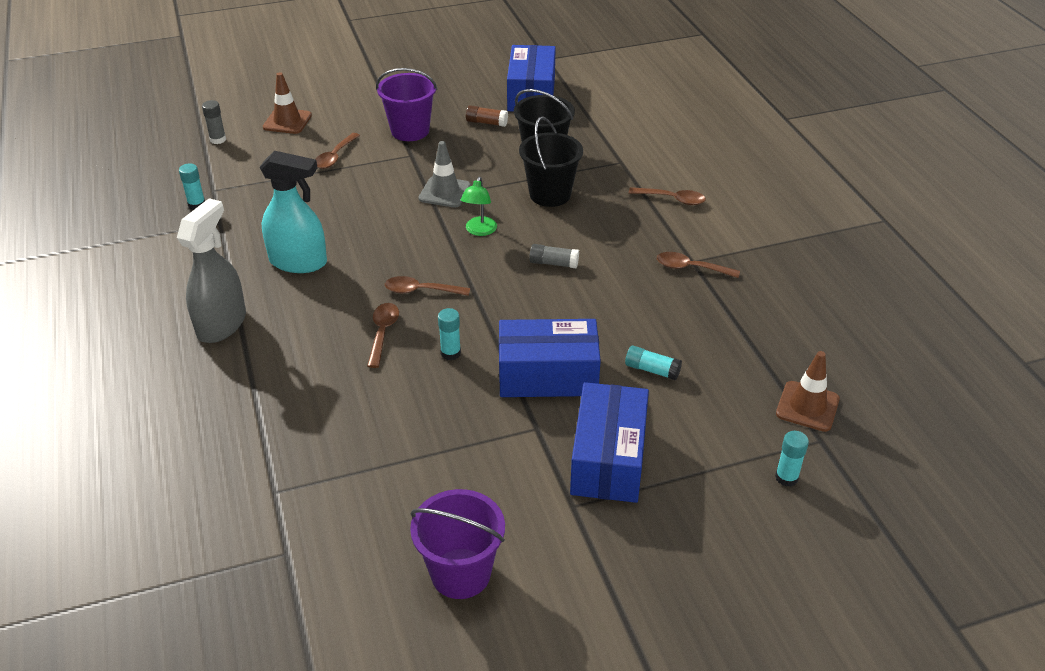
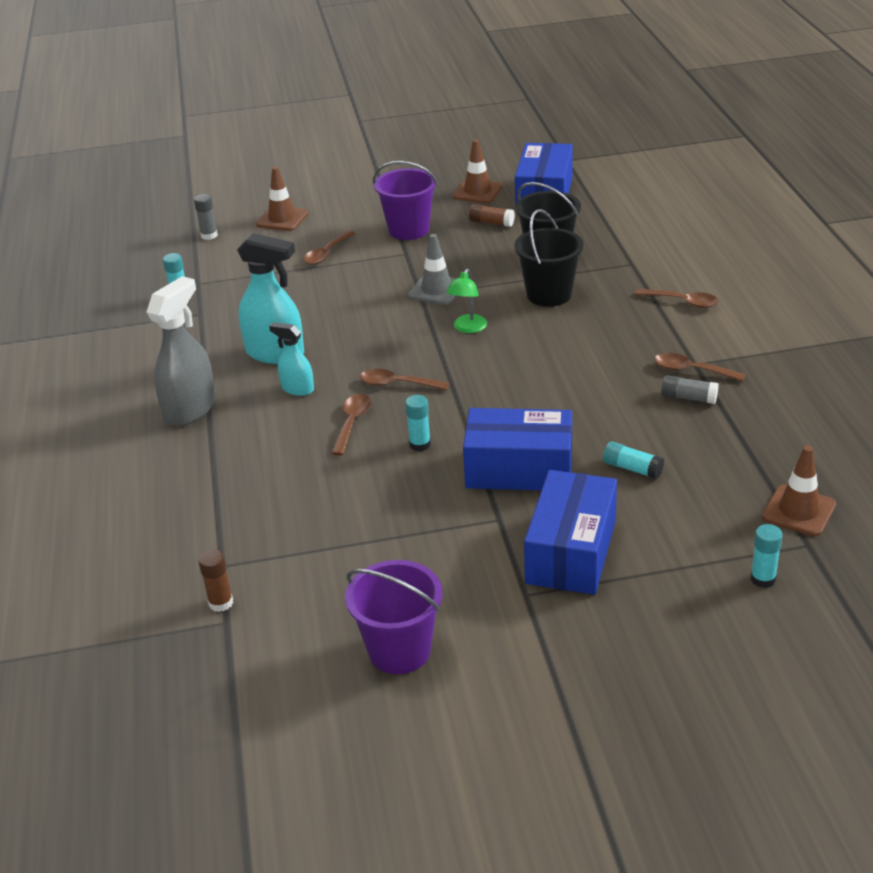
camera: 10 degrees right, 5 degrees down
grey glue stick [529,244,579,268] -> grey glue stick moved to [661,375,719,404]
none -> brown glue stick [198,549,233,612]
none -> turquoise spray bottle [269,322,314,396]
none -> brown traffic cone [453,140,503,203]

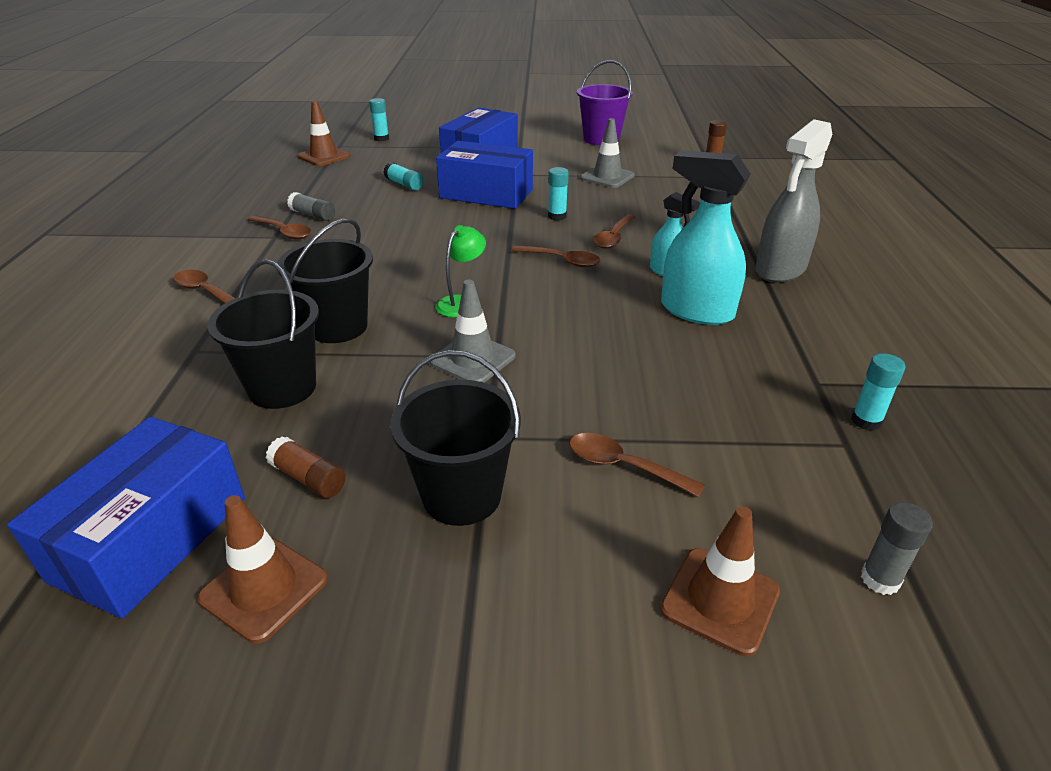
camera: 170 degrees left, 0 degrees up
brown spoon [304,230,355,265] -> brown spoon turned 105 degrees counterclockwise [569,433,705,497]
purple bucket [373,161,438,240] -> black bucket [391,350,521,526]
none -> grey traffic cone [580,118,635,188]

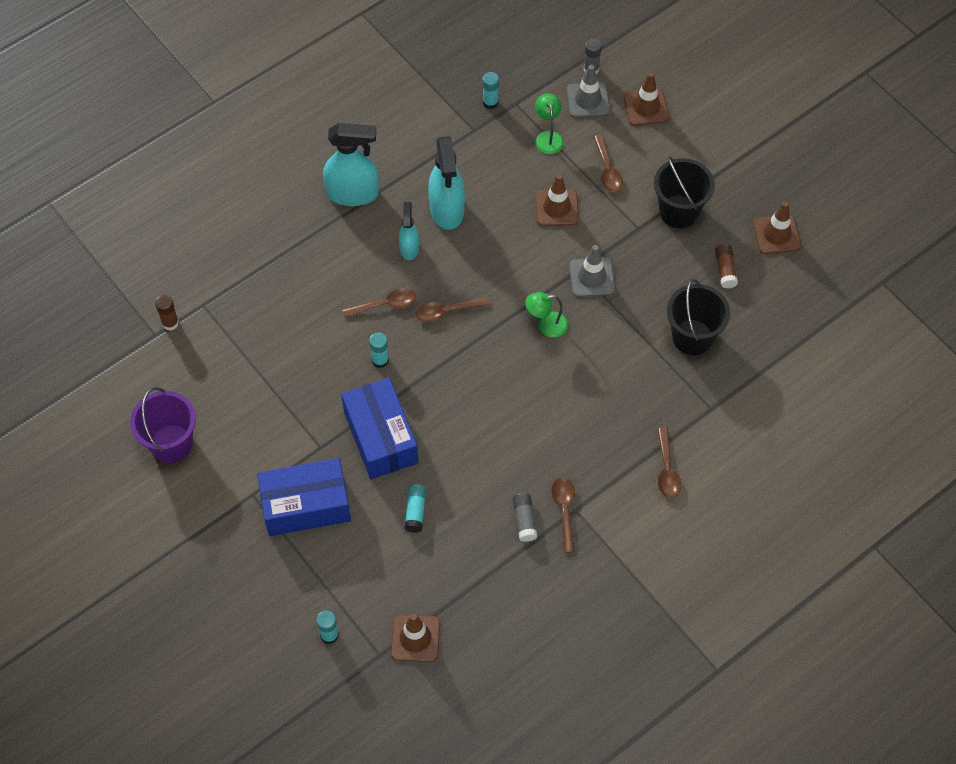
camera: 130 degrees left, 25 degrees up
blue box [7,417,245,618] -> none
black bucket [277,218,373,343] -> none
brown spoon [512,245,601,268] -> brown spoon turned 90 degrees counterclockwise [416,297,490,322]
grey traffic cone [580,118,635,188] -> grey traffic cone moved to [567,65,610,118]
grey spray bottle [755,119,833,283] -> turquoise spray bottle [323,123,379,206]
none -> green lamp [535,93,564,154]
none -> brown traffic cone [536,174,579,226]

